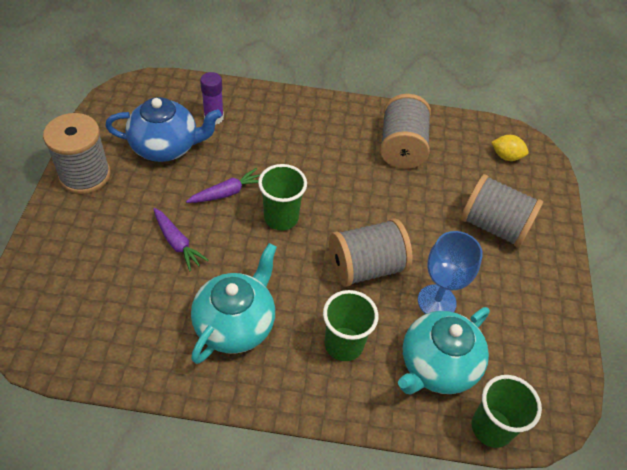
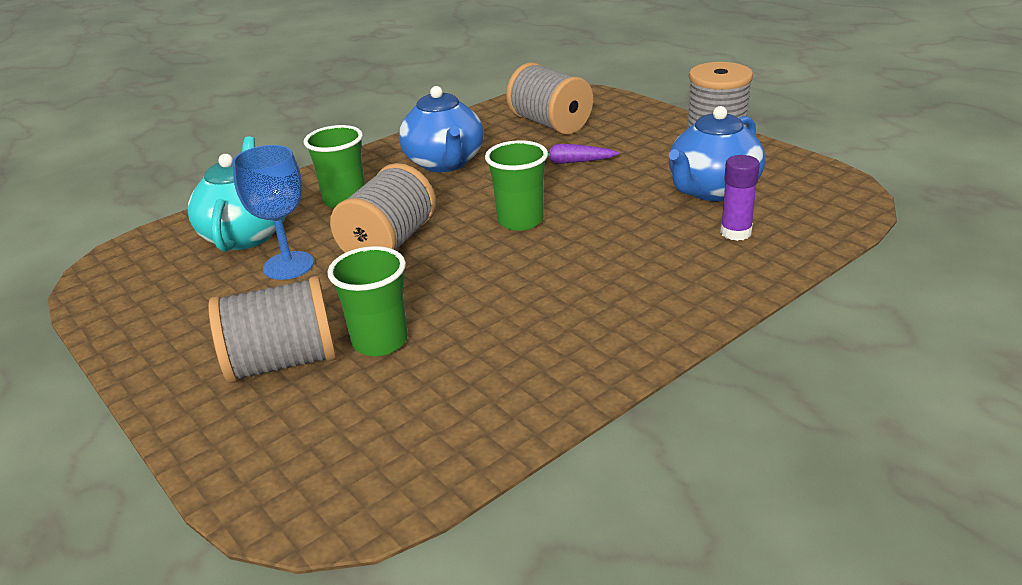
camera: 140 degrees right, 20 degrees down
purple carrot [186,168,261,203] -> none
turquoise teapot [191,243,277,364] -> blue teapot [399,86,484,172]
grey spool [380,94,431,169] -> grey spool moved to [506,62,593,135]
green cup [472,375,542,448] -> green cup moved to [328,246,408,356]
yellow lemon [491,135,529,161] -> none

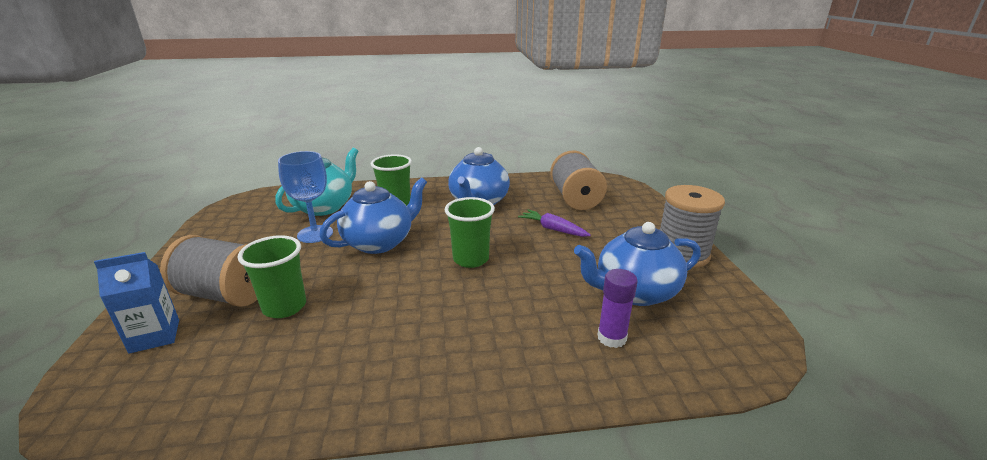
camera: 30 degrees right, 5 degrees down
grey spool [330,163,436,253] -> blue teapot [319,177,427,254]
none -> blue carton [94,252,179,354]

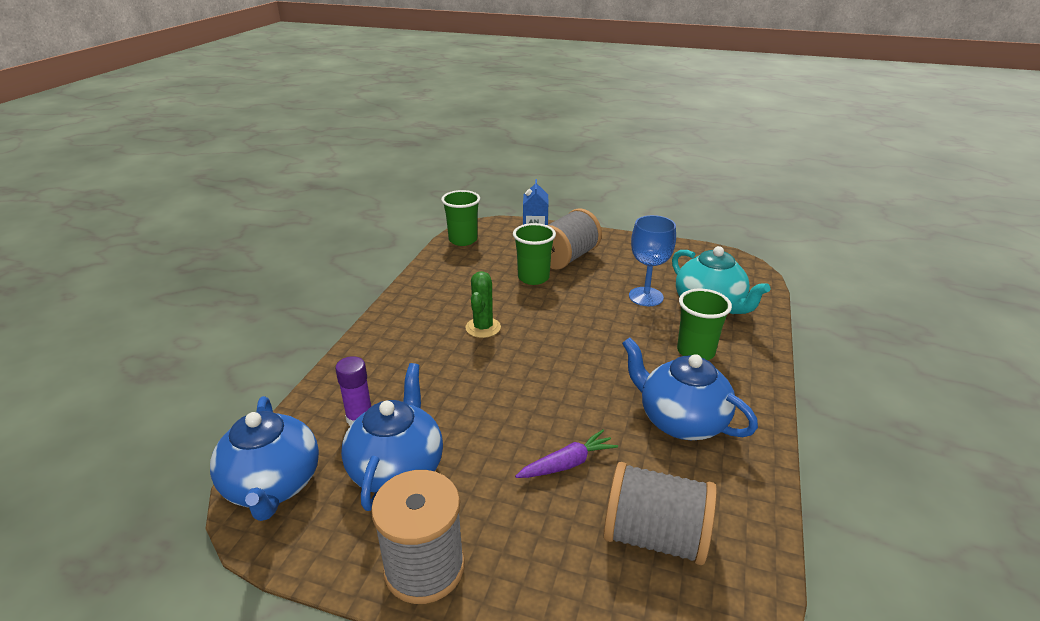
camera: 115 degrees right, 5 degrees up
blue teapot [319,177,427,254] -> blue teapot moved to [210,396,319,521]
green cup [444,197,495,268] -> green cup moved to [441,190,480,246]
none -> green cactus [465,271,501,338]

